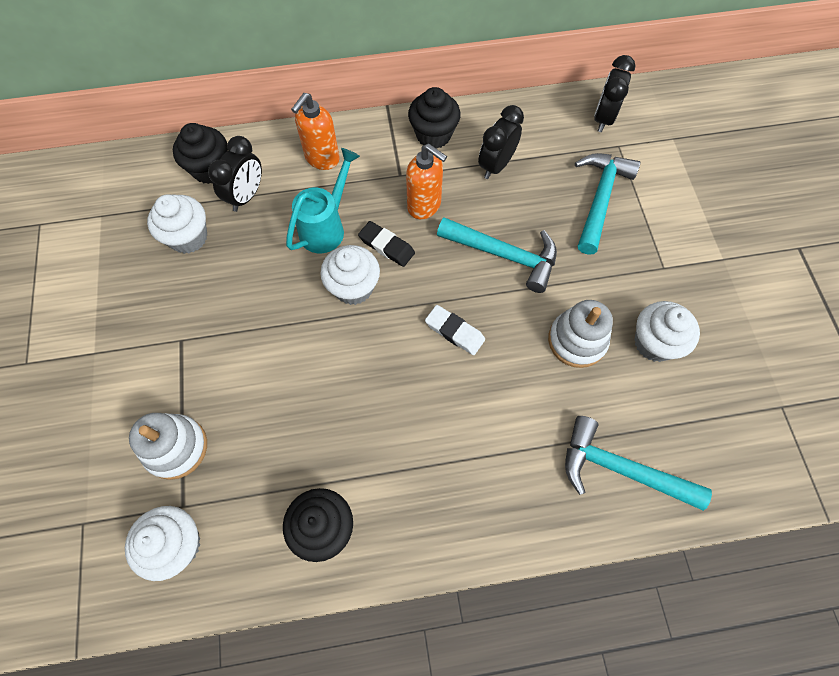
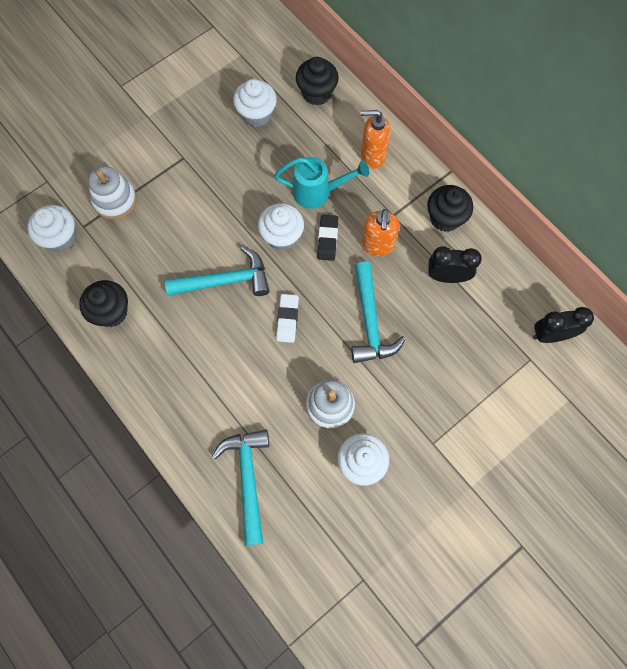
camera: 60 degrees right, 5 degrees up
black clock [208,136,262,212] -> none
turquoise hammer [575,153,640,255] -> turquoise hammer moved to [165,246,270,296]

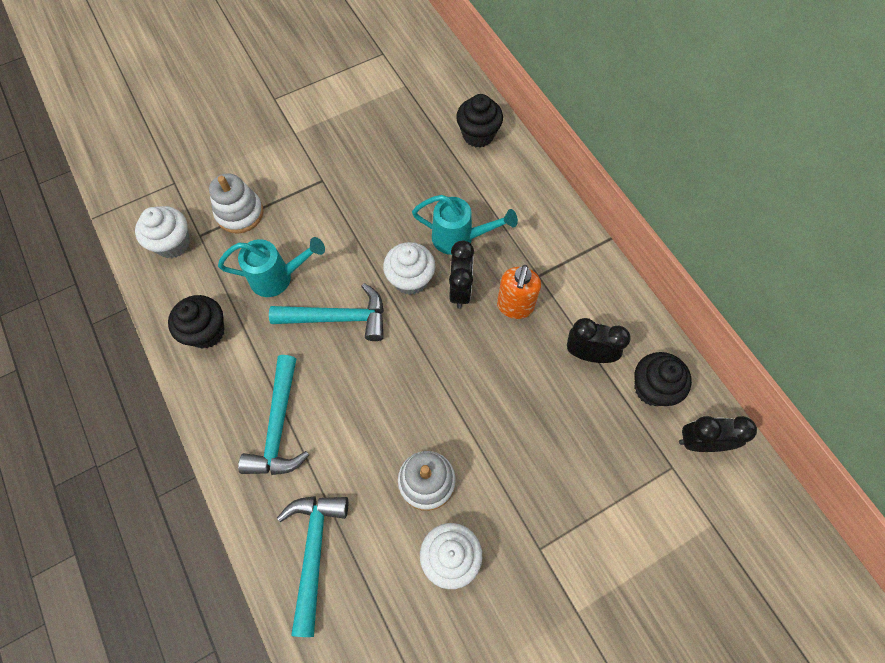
camera: 10 degrees right, 5 degrees down
white cupcake [233,79,277,127] -> none
white eraser [276,294,299,343] -> none
black eraser [317,215,338,261] -> black clock [449,240,474,309]
turquoise hammer [351,262,406,363] -> turquoise hammer moved to [238,355,309,475]
orange soap dispenser [360,110,391,169] -> none
black cupcake [427,185,473,232] -> black cupcake moved to [634,352,692,406]
none -> turquoise watering can [218,237,325,297]

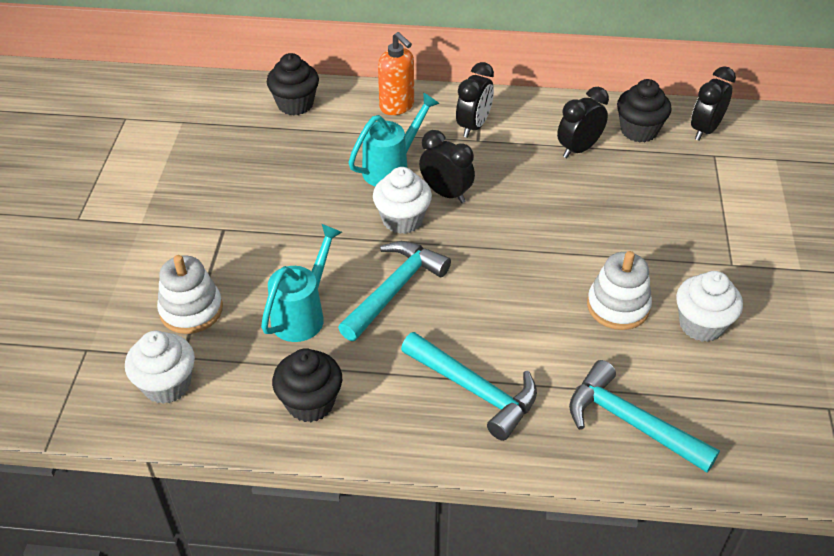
camera: 55 degrees left, 20 degrees down
orange soap dispenser [497,265,541,319] -> orange soap dispenser moved to [378,32,414,115]
none -> black clock [456,62,494,138]

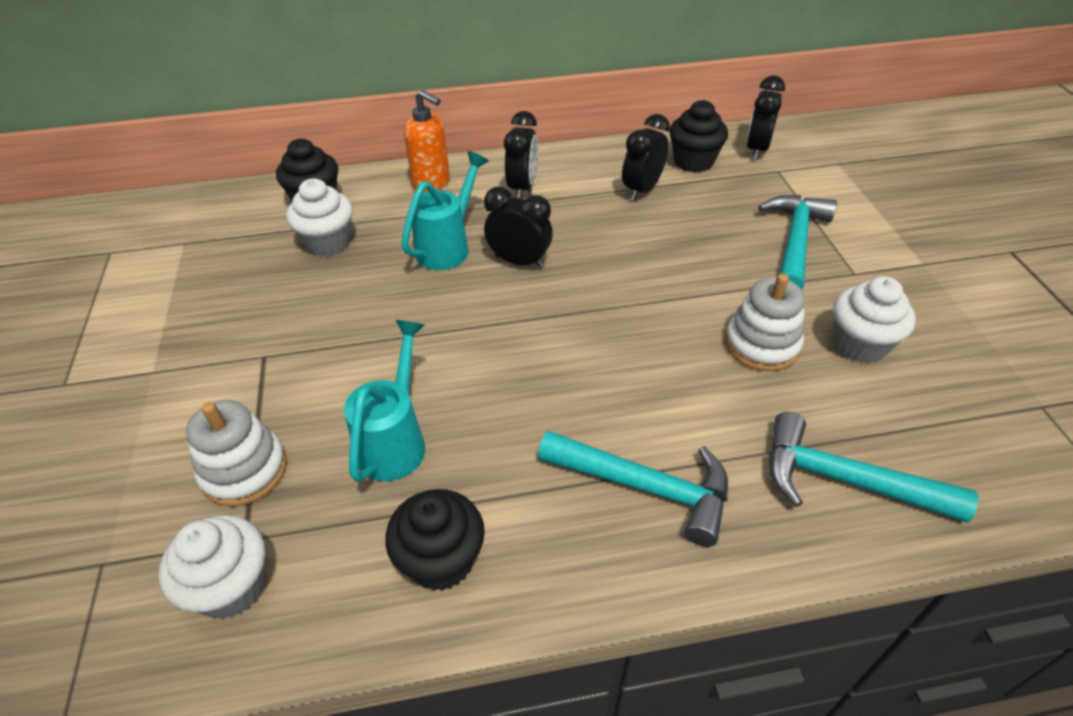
camera: 15 degrees left, 0 degrees up
turquoise hammer [338,241,451,341] -> turquoise hammer moved to [758,195,837,290]
white cupcake [373,167,432,234] -> white cupcake moved to [286,178,353,256]

